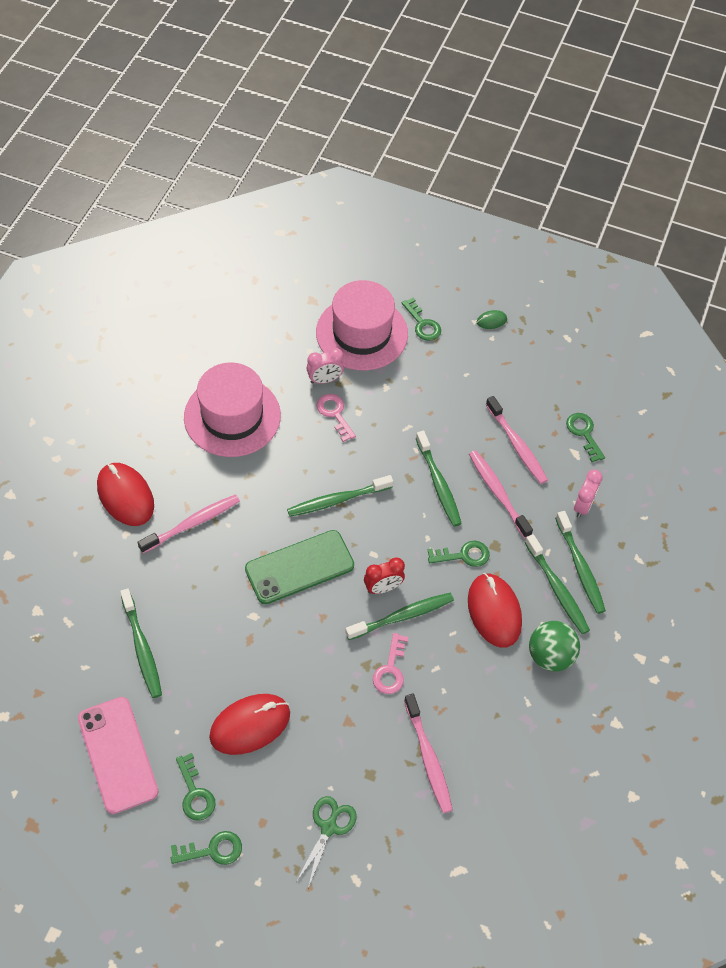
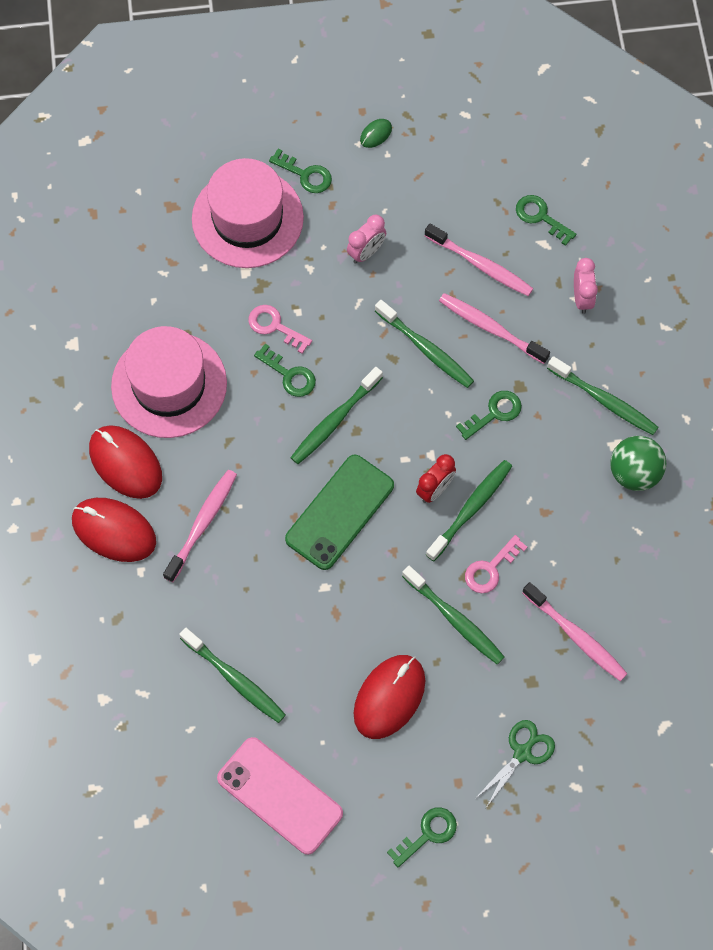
camera: 25 degrees left, 10 degrees up
green key [176,753,215,821] -> green key moved to [254,344,316,397]
green scissors [296,796,357,888] -> green scissors turned 45 degrees clockwise [475,720,555,808]
pink clock [306,348,344,384] -> pink clock moved to [347,215,386,264]
pink key [373,633,408,694] -> pink key turned 60 degrees clockwise [465,535,527,593]
red mouse [468,573,522,648] -> red mouse moved to [89,425,162,499]
green toothbrush [555,511,606,614] -> green toothbrush moved to [402,566,505,665]

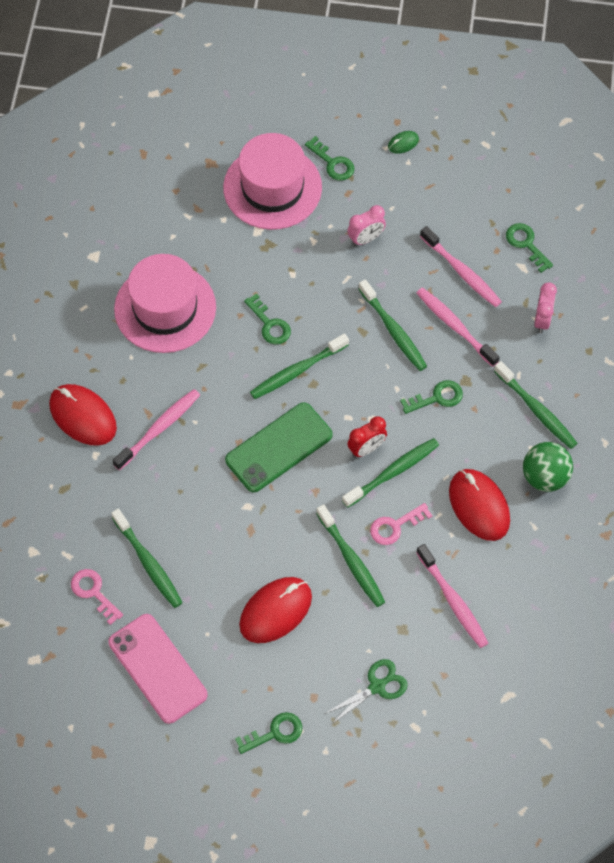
camera: 15 degrees right, 5 degrees down
red mouse [89,425,162,499] -> red mouse moved to [449,469,510,541]
pink key [249,305,312,354] -> pink key moved to [71,569,123,625]

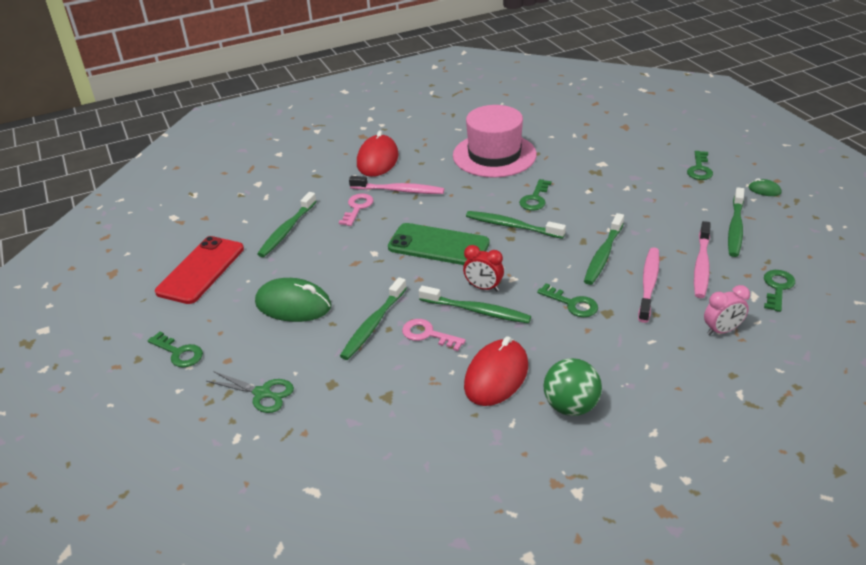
camera: 60 degrees right, 25 degrees down
pink key [71,569,123,625] -> pink key moved to [339,194,373,226]
pink phone [108,614,207,724] -> red phone [155,236,244,304]
pink hat [223,133,322,230] -> none
red mouse [239,577,312,643] -> green mouse [255,278,332,322]
pink clock [347,205,386,246] -> none
pink toothbrush [416,544,488,648] -> none
green toothbrush [494,361,578,449] -> green toothbrush moved to [728,187,745,257]

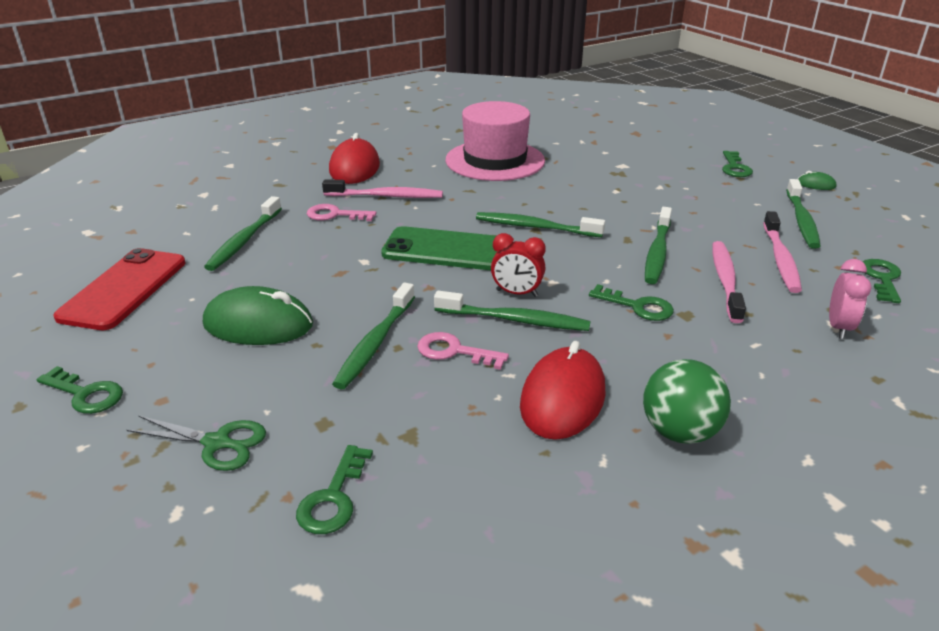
camera: 10 degrees left, 5 degrees down
pink key [339,194,373,226] -> pink key turned 90 degrees counterclockwise [307,204,377,221]
green key [519,179,552,211] -> green key moved to [296,445,373,534]
pink clock [704,285,750,335] -> pink clock turned 45 degrees counterclockwise [829,259,872,339]

